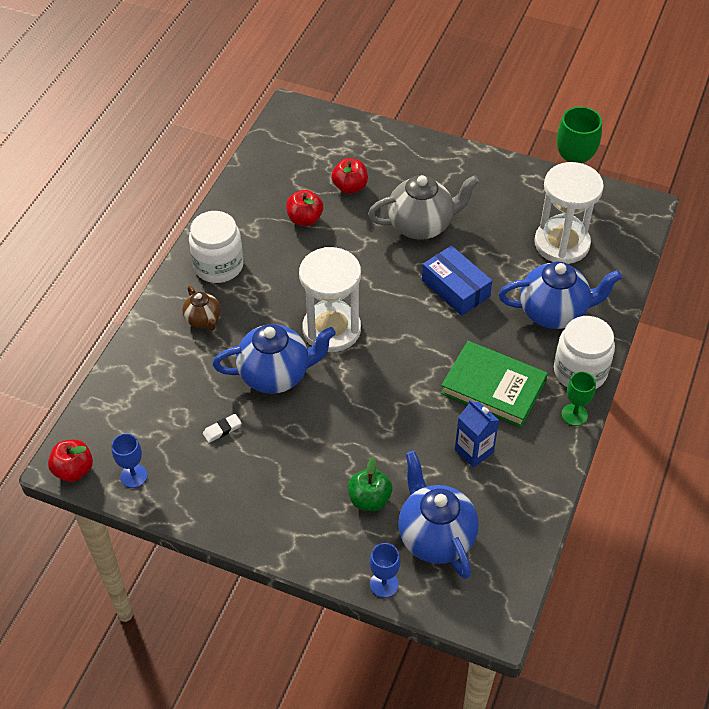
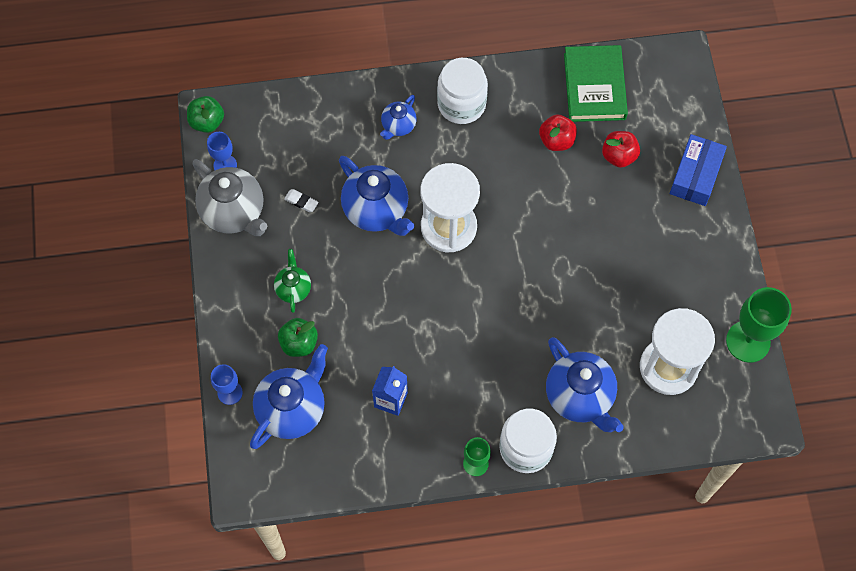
camera: 60 degrees right, 15 degrees up
red apple [48,440,93,482] -> green apple [187,96,224,133]
brown teapot [182,286,220,331] -> blue teapot [380,95,417,140]
grey teapot [368,175,479,240] -> grey teapot moved to [193,159,268,236]
blue box [422,246,492,316] -> blue box moved to [670,134,727,206]
green book [441,341,548,428] -> green book moved to [564,45,628,122]
none -> green teapot [274,249,311,313]

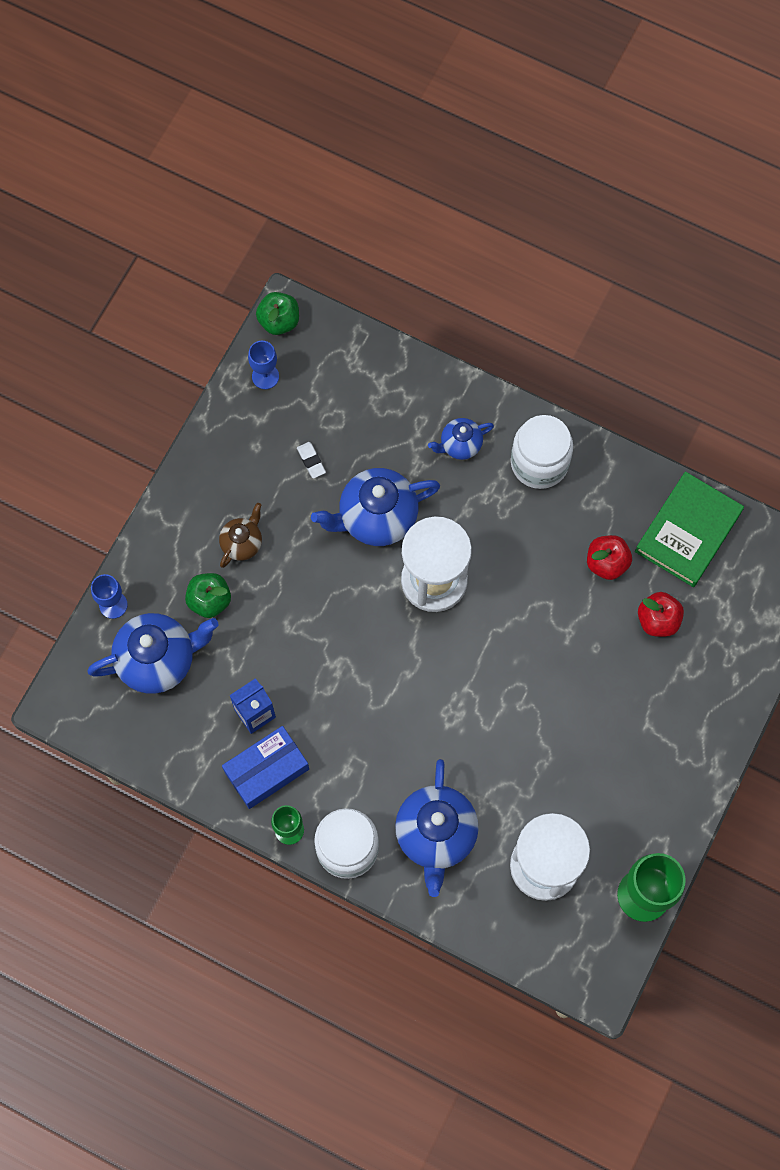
camera: 35 degrees right, 5 degrees up
grey teapot [193,159,268,236] -> none
green teapot [274,249,311,313] -> brown teapot [219,503,262,568]
blue teapot [339,156,414,236] -> blue teapot turned 75 degrees clockwise [311,468,440,546]
blue box [670,134,727,206] -> blue box moved to [222,726,309,809]

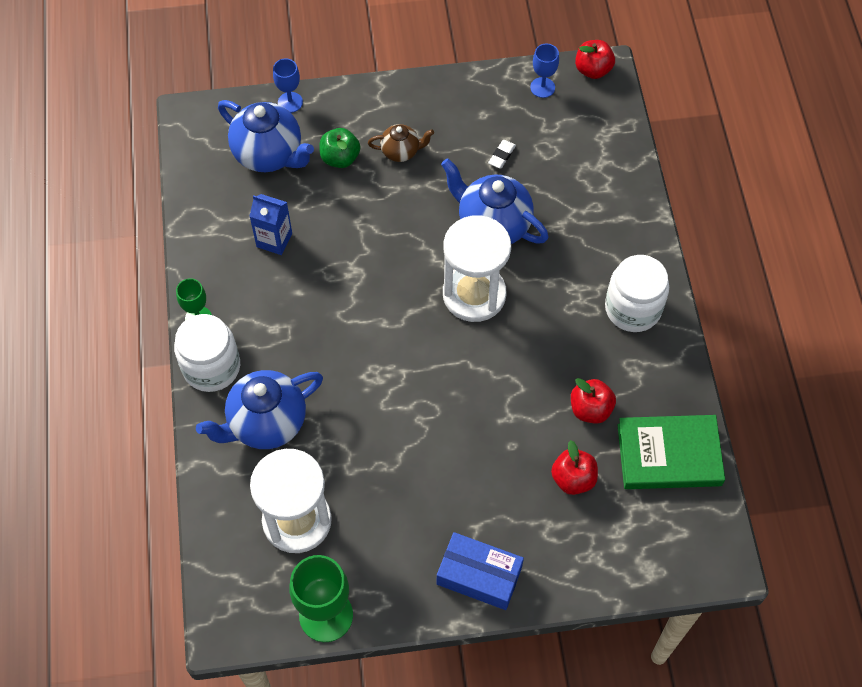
camera: 55 degrees right, 10 degrees down
blue box [222,726,309,809] -> blue box moved to [437,532,524,610]
green apple [256,292,299,335] -> red apple [575,40,615,79]
blue teapot [428,418,494,460] -> none

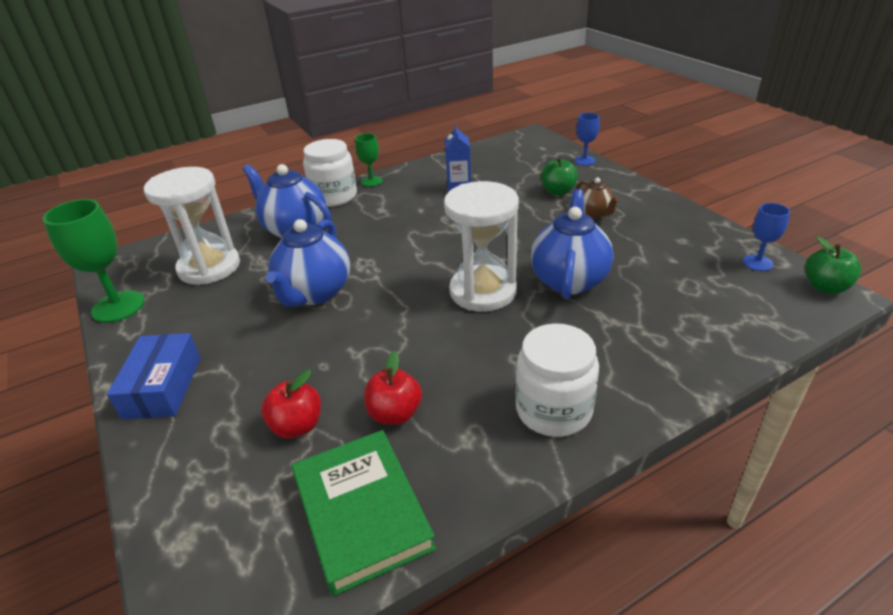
camera: 70 degrees right, 25 degrees down
blue teapot [218,100,314,172] -> blue teapot moved to [266,219,350,307]
white eraser [488,140,516,168] -> none
red apple [575,40,615,79] -> green apple [805,237,862,294]

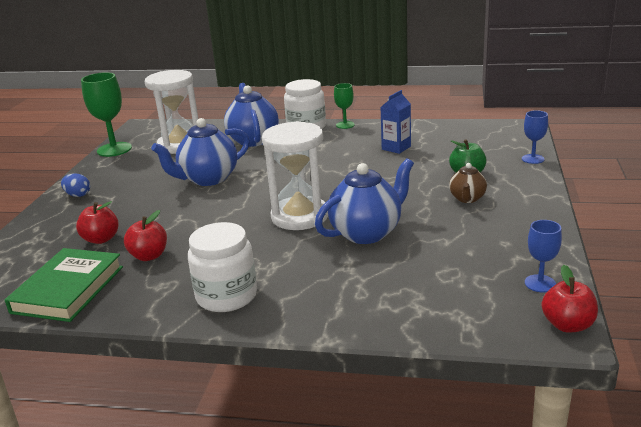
camera: 40 degrees right, 10 degrees down
blue box [107,333,200,419] -> blue egg [61,174,90,197]
green apple [805,237,862,294] -> red apple [542,265,598,333]

